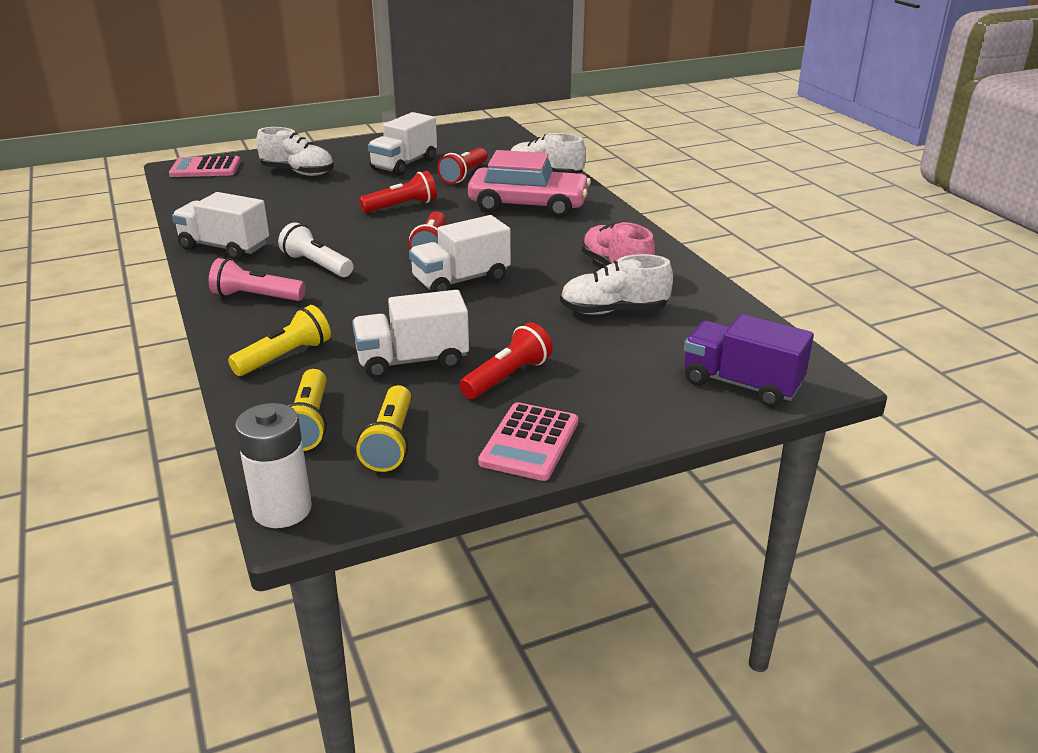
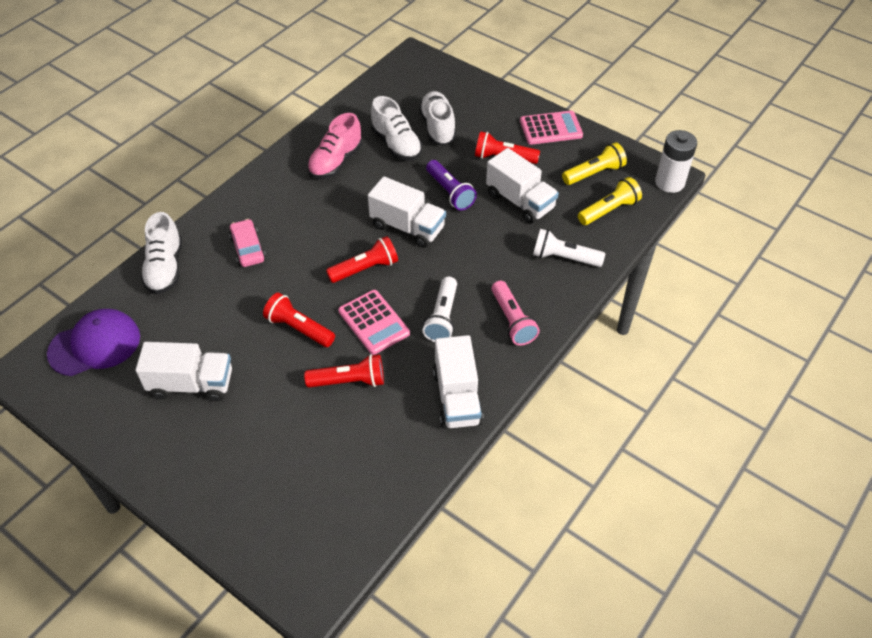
camera: 120 degrees left, 20 degrees up
pink calculator [169,156,241,177] -> pink calculator moved to [338,290,410,355]
yellow flashlight [228,305,331,376] -> white flashlight [533,229,605,267]
white shoe [256,127,334,176] -> white shoe moved to [419,91,456,145]
red flashlight [437,148,487,184] -> red flashlight moved to [304,354,384,388]
pink car [468,150,591,218] -> pink car [229,219,266,267], size x0.53
purple truck [684,314,814,407] -> none
none -> purple cap [47,309,140,376]
none -> purple flashlight [426,160,477,210]

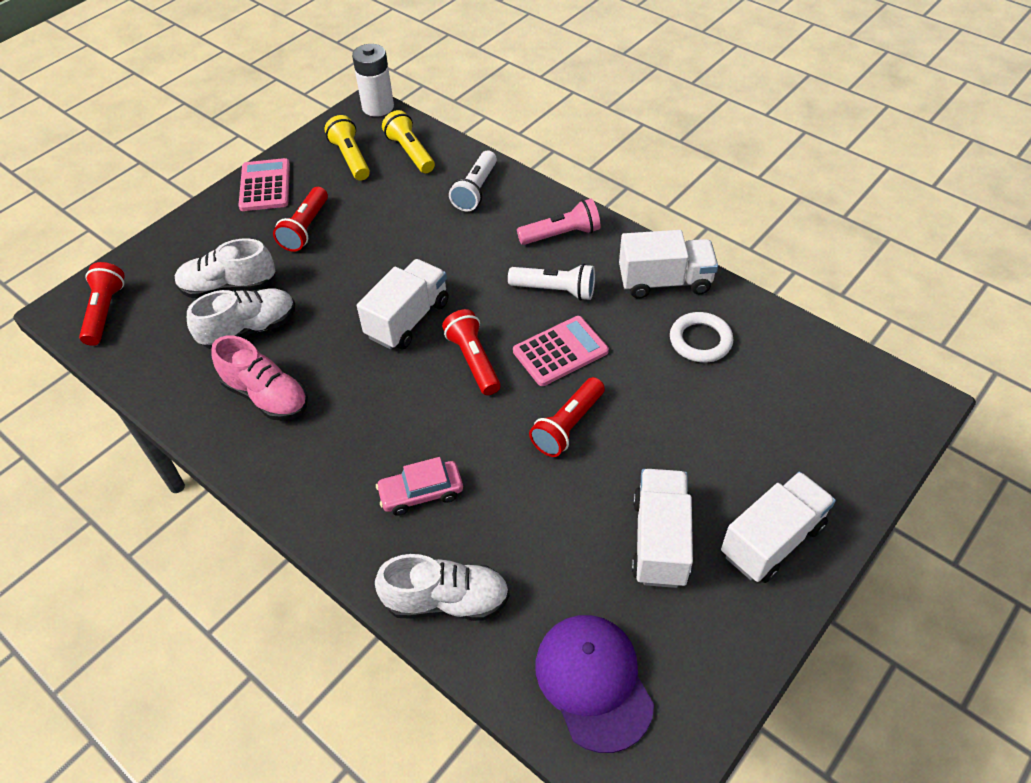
camera: 85 degrees left, 0 degrees up
red flashlight [304,354,384,388] -> red flashlight moved to [79,262,125,346]
purple flashlight [426,160,477,210] -> none
white truck [486,148,559,224] -> white truck moved to [721,472,836,583]
none -> white ring [670,312,734,363]

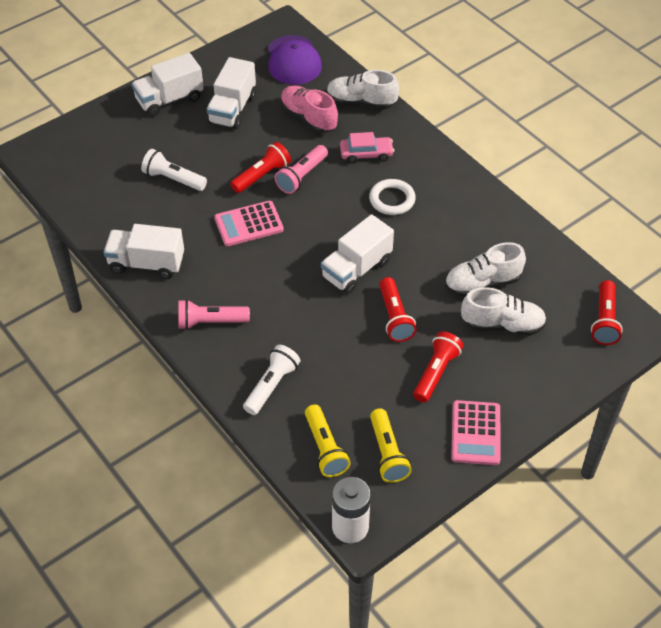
camera: 170 degrees left, 0 degrees up
pink shoe [211,336,308,420] -> pink shoe moved to [280,85,338,133]
red flashlight [442,309,501,395] -> red flashlight moved to [379,277,417,342]
white flashlight [508,264,595,301] -> white flashlight moved to [141,149,207,191]
white ring [670,312,734,363] -> white ring moved to [369,179,416,215]
none -> pink flashlight [275,145,328,194]

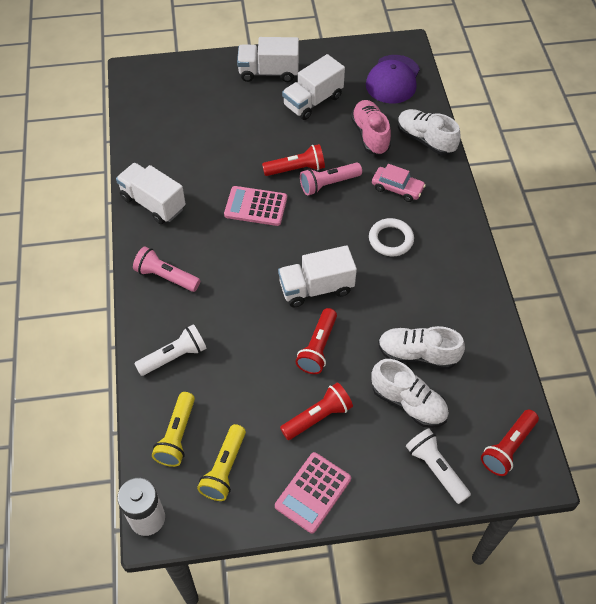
camera: 30 degrees right, 5 degrees up
white flashlight [141,149,207,191] -> white flashlight moved to [406,428,471,504]

